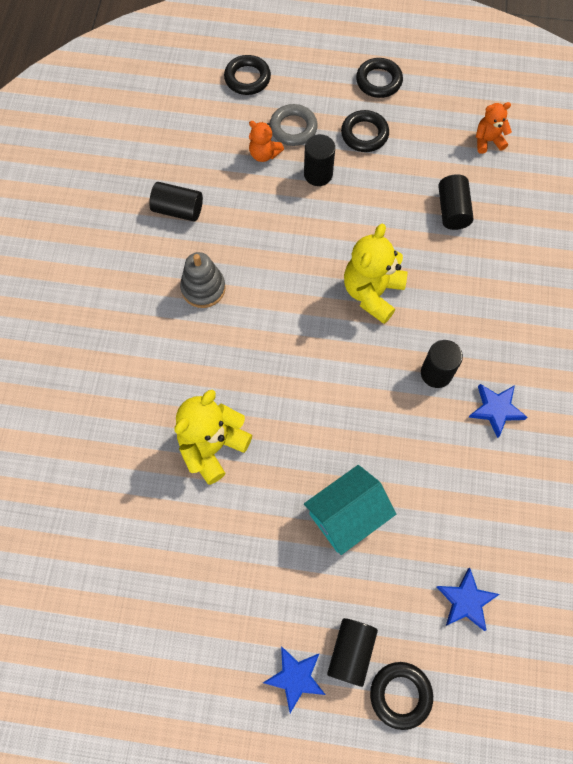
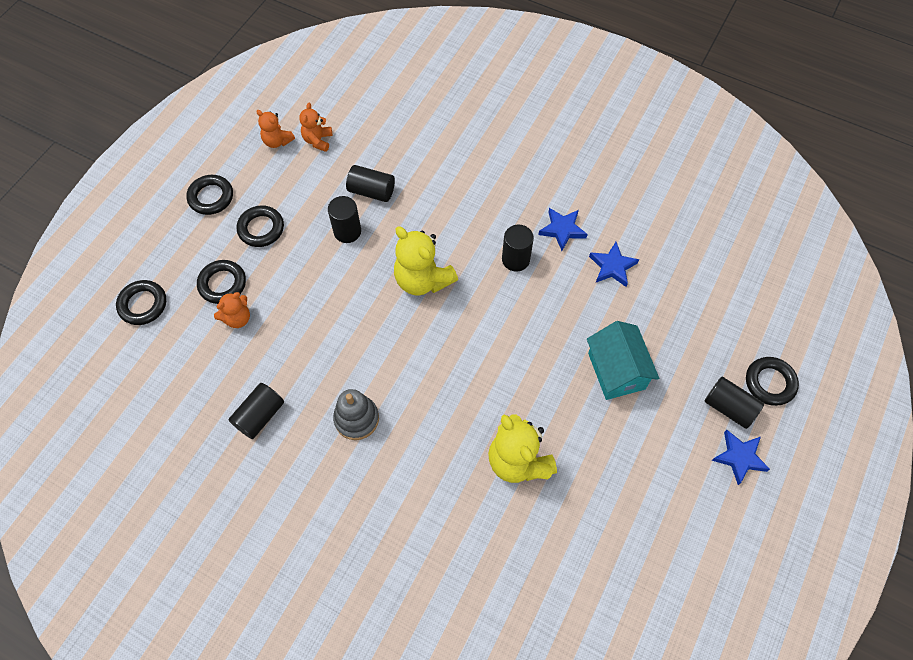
camera: 70 degrees left, 5 degrees down
grey ring [270,104,318,146] -> black ring [197,260,246,304]
black cylinder [304,134,335,186] -> black cylinder moved to [328,196,361,243]
blue star [437,568,500,631] -> blue star moved to [589,242,639,287]
none -> orange teddy bear [256,110,295,148]

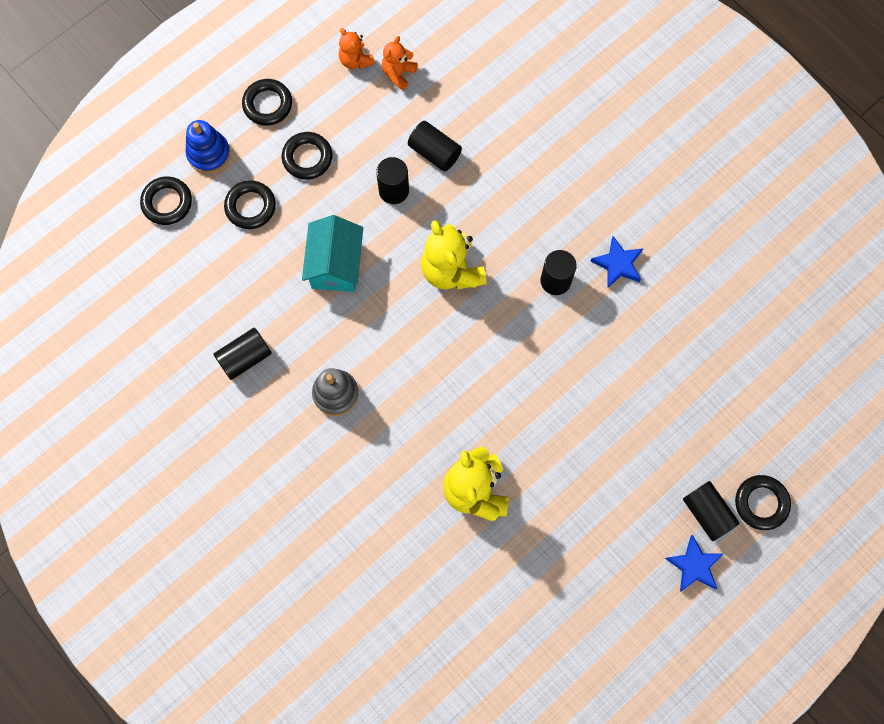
camera: 20 degrees right, 10 degrees up
orange teddy bear [214,292,250,328] -> none
turquoise house [587,321,659,400] -> turquoise house moved to [302,215,363,292]
blue star [589,242,639,287] -> none
none -> blue stacking toy [185,120,230,173]

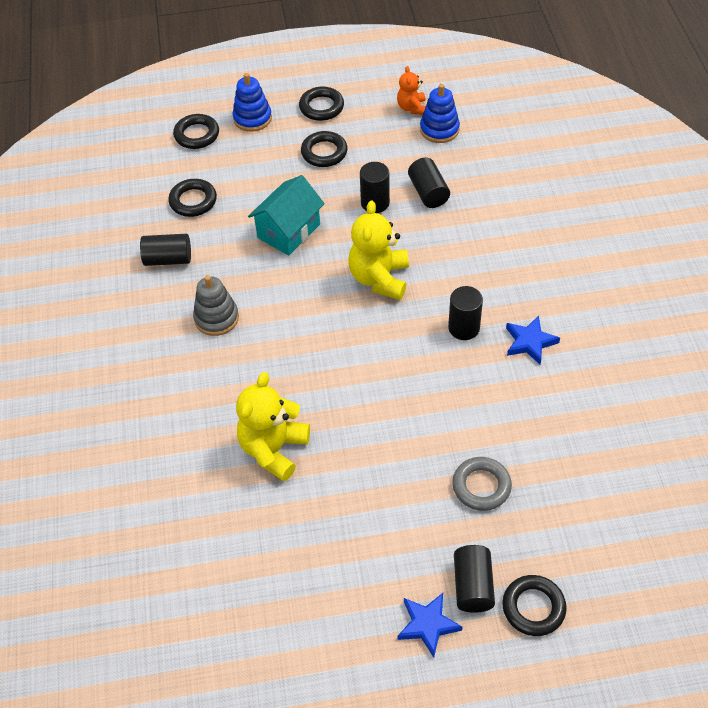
camera: 35 degrees right, 20 degrees down
black ring [224,180,276,229] -> black ring moved to [168,179,217,217]
orange teddy bear [382,36,417,90] -> blue stacking toy [420,84,460,143]
none -> grey ring [452,457,512,511]

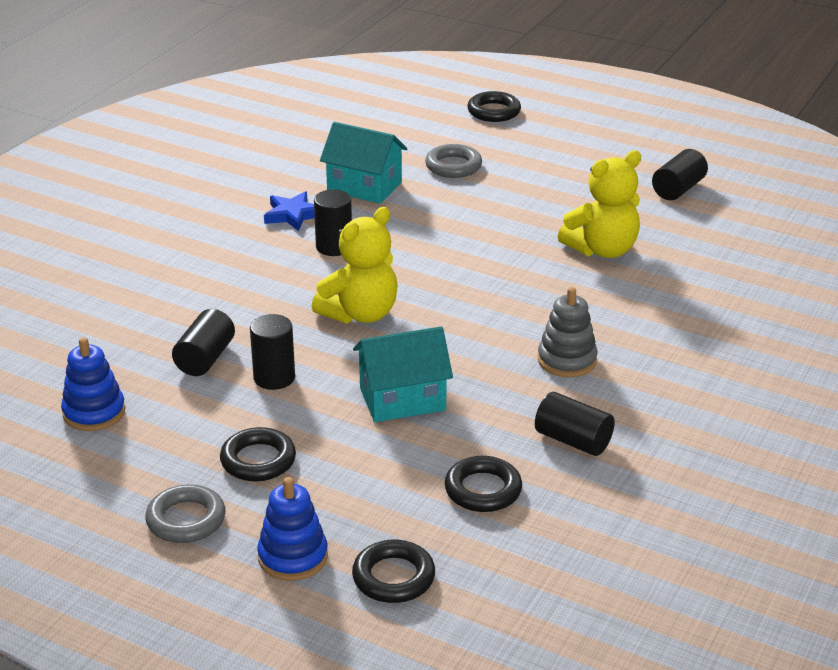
camera: 145 degrees left, 20 degrees down
black ring [299,86,344,121] -> grey ring [145,484,226,543]
orange teddy bear [397,66,426,115] -> none
blue star [398,593,462,657] -> none
black cylinder [454,545,495,613] -> black cylinder moved to [652,149,708,200]
none -> turquoise house [320,122,407,204]

